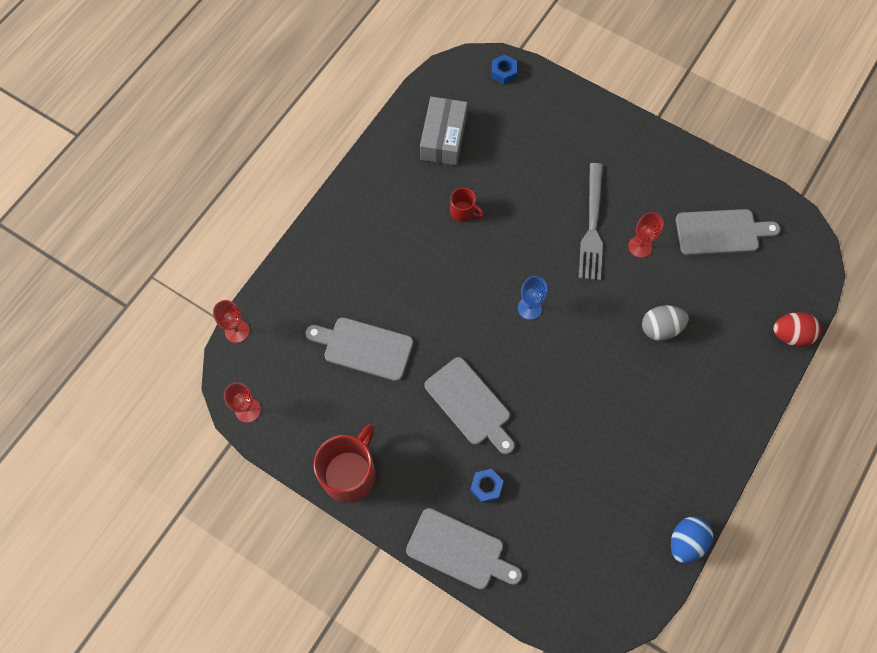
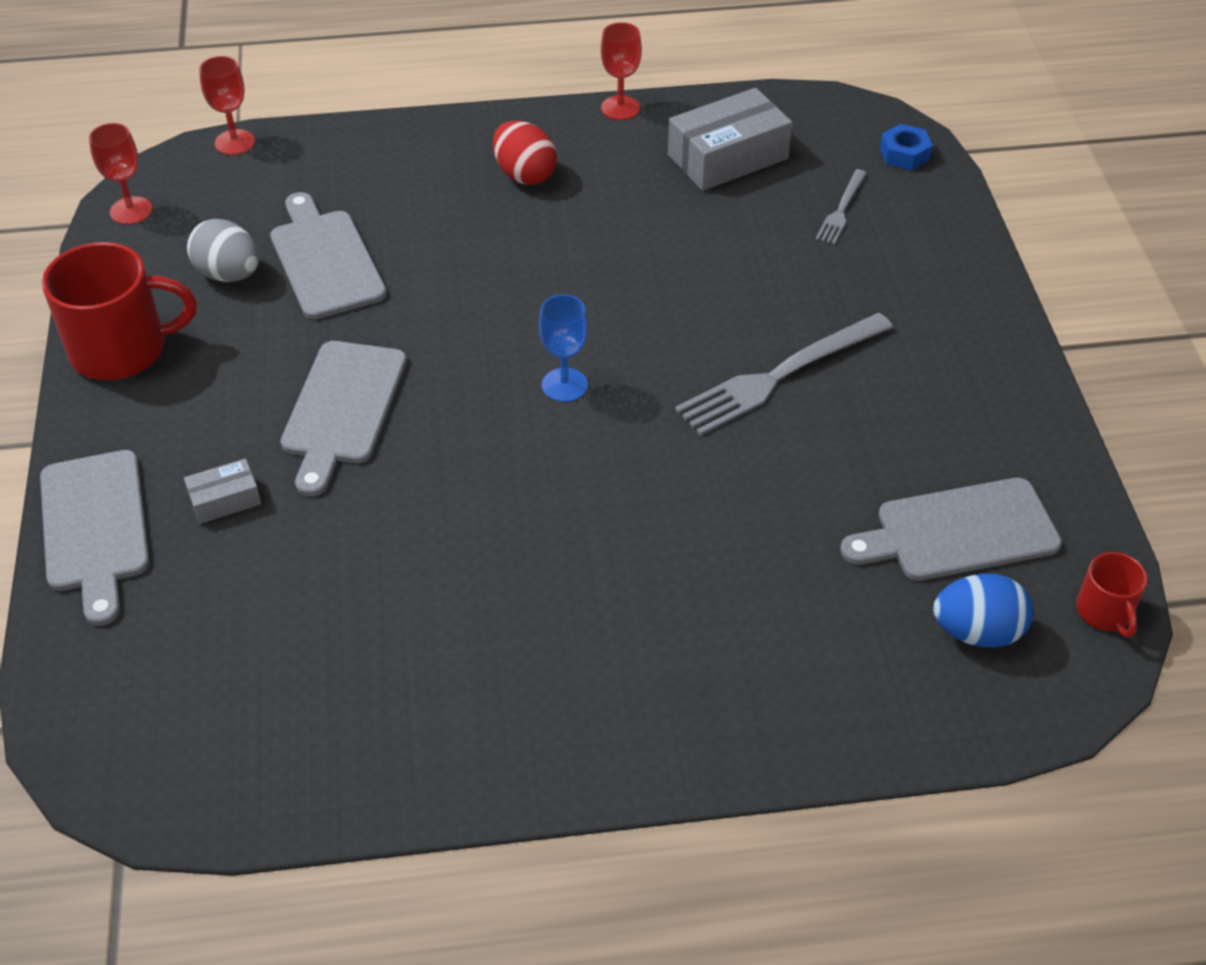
camera: 50 degrees right, 20 degrees down
red mug [450,187,484,222] -> red mug moved to [1076,552,1148,637]
blue nut [470,469,503,503] -> grey box [184,458,261,524]
red goblet [628,212,664,258] -> red goblet moved to [601,22,642,120]
grey egg [642,305,689,341] -> grey egg moved to [187,219,259,282]
blue egg [671,516,713,563] -> blue egg moved to [933,573,1033,648]
grey cutting board [676,209,780,255] -> grey cutting board turned 120 degrees clockwise [840,478,1062,581]
red egg [773,312,821,347] -> red egg moved to [493,121,557,185]
none -> grey fork [816,169,867,244]

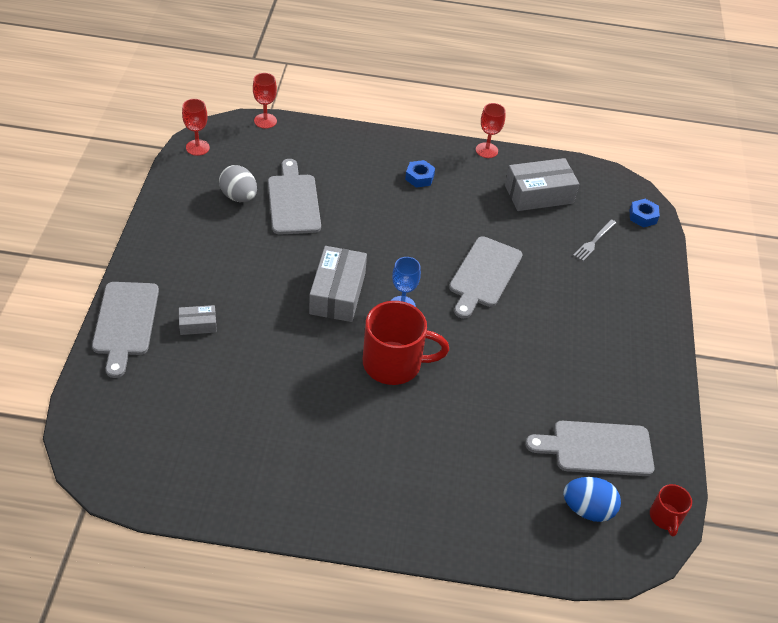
camera: 10 degrees right, 0 degrees up
red mug [42,242,197,380] -> red mug moved to [363,301,449,385]
grey cutting board [280,341,407,496] -> grey cutting board moved to [449,236,523,319]
red egg [493,121,557,185] -> blue nut [405,160,435,188]
grey fork [675,313,893,436] -> none
none -> grey box [309,246,367,322]

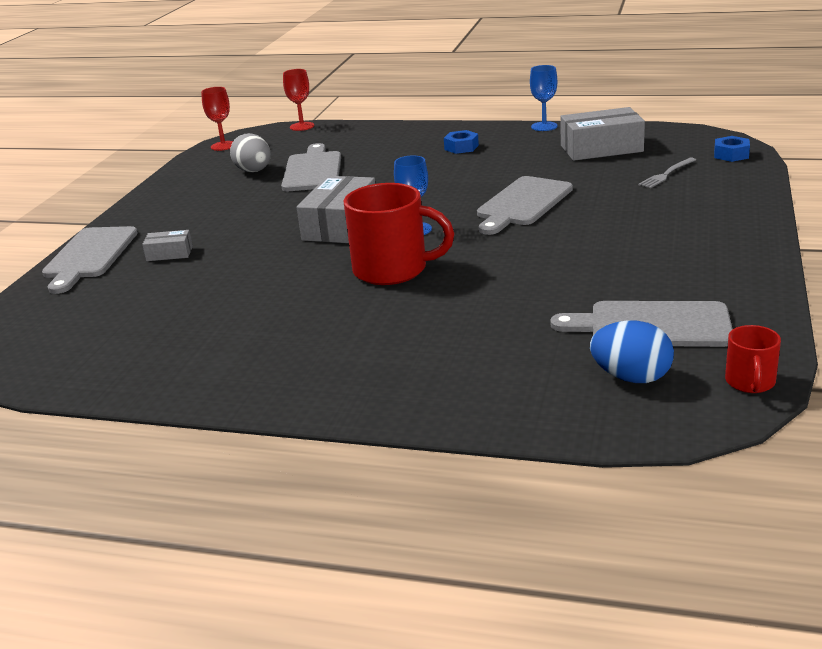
camera: 15 degrees right, 20 degrees down
red goblet [476,103,506,158] -> blue goblet [530,65,558,131]

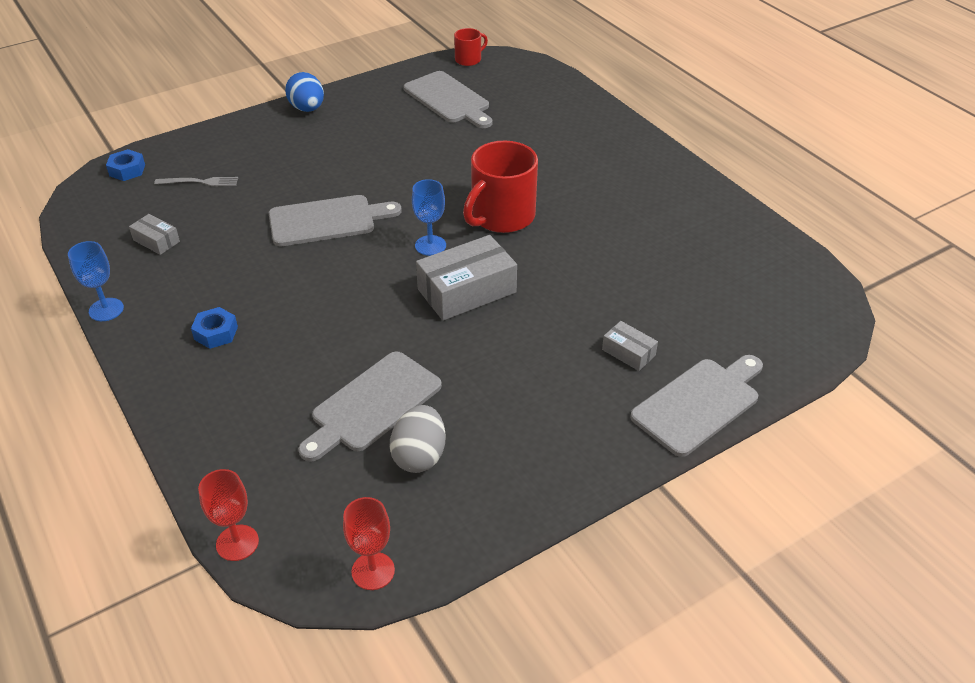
camera: 140 degrees left, 15 degrees up
red mug [344,183,455,285] -> red mug turned 105 degrees counterclockwise [463,141,538,233]
grey box [560,107,645,161] -> grey box [129,214,180,255], size x0.51
blue egg [590,321,674,383] -> blue egg moved to [285,72,324,112]

